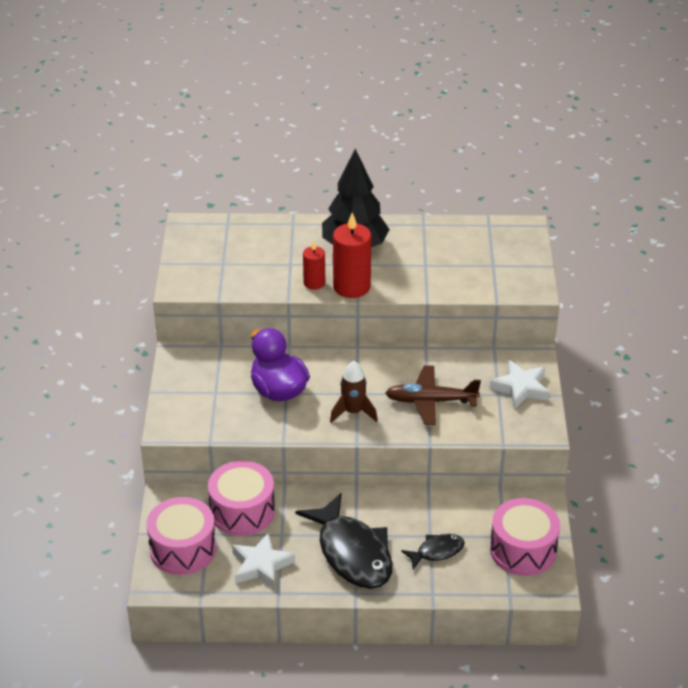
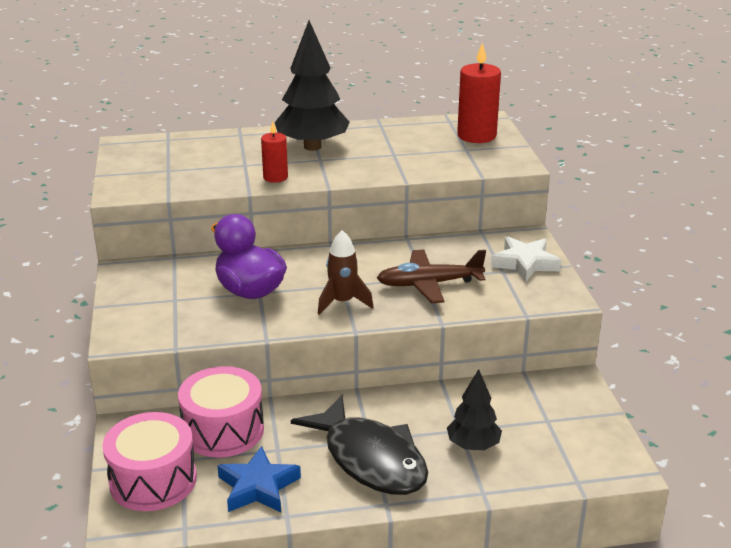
camera: 10 degrees left, 10 degrees down
white star [232,532,295,589] -> blue star [217,446,301,512]
red candle [333,212,371,298] -> red candle moved to [457,42,501,143]
black fish [401,534,465,569] -> black tree [447,369,502,450]
pink drum [490,498,560,576] -> none

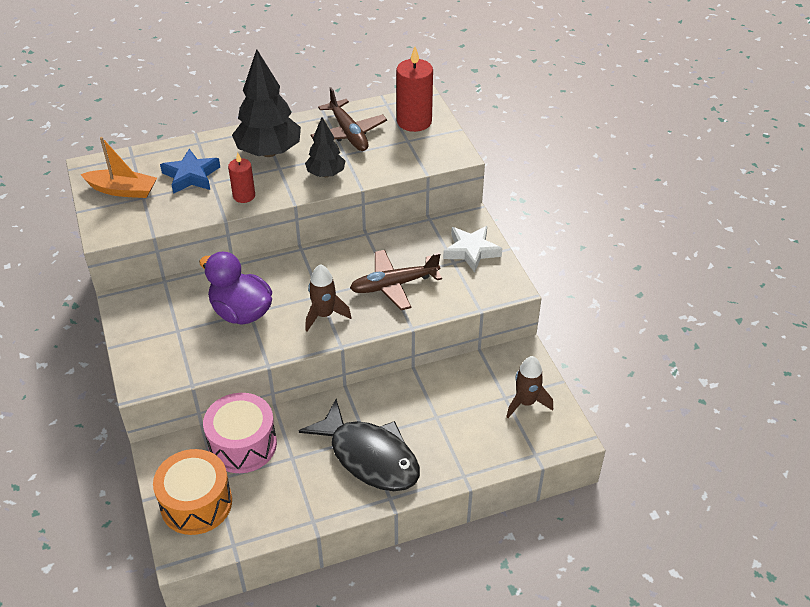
camera: 10 degrees left, 15 degrees up
pink drum [102,412,197,511] -> orange drum [153,449,232,535]
blue star [217,446,301,512] -> blue star moved to [160,149,220,194]
black tree [447,369,502,450] -> black tree moved to [305,117,345,177]
none -> orange boat [80,137,157,198]
none -> brown plane [310,87,387,151]
none -> brown rocket [506,356,553,418]

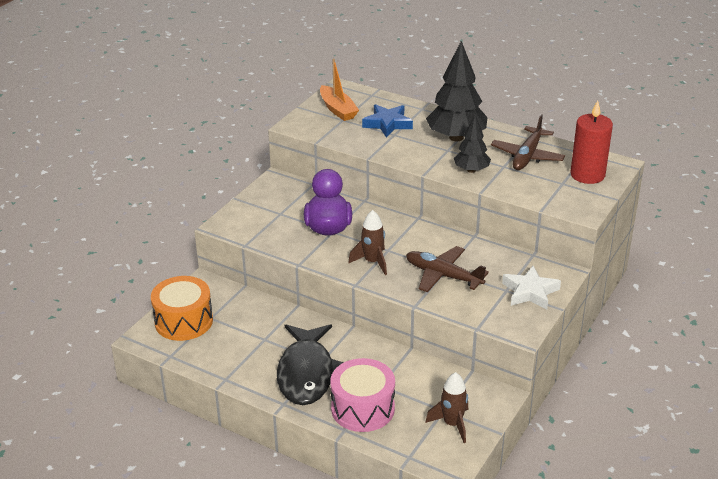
camera: 50 degrees right, 10 degrees down
pink drum [203,393,277,473] -> pink drum moved to [330,358,395,432]
red candle [228,153,255,203] -> none

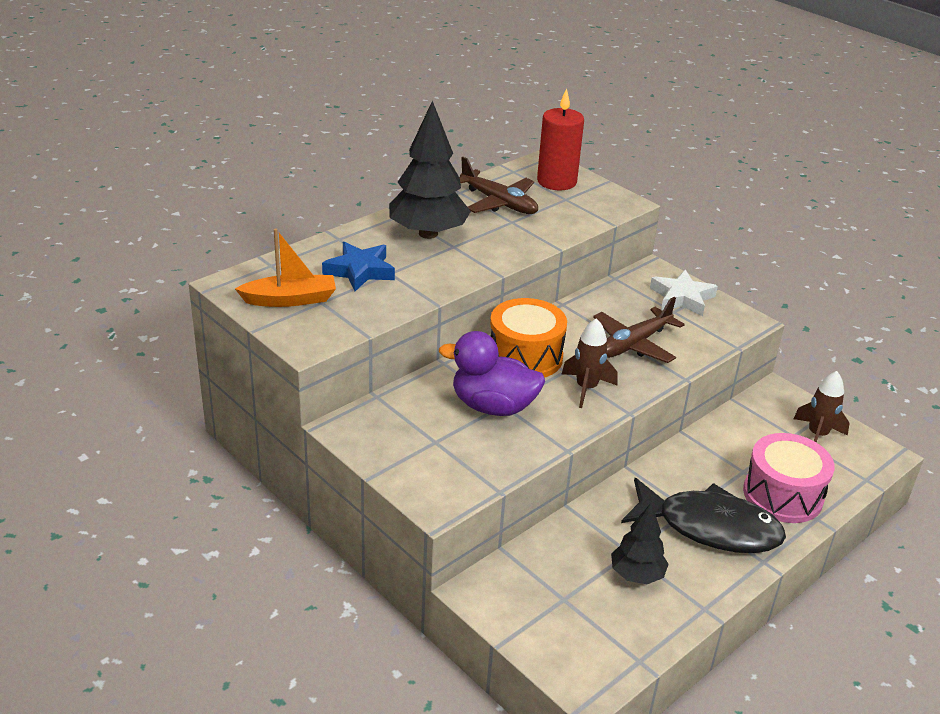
camera: 75 degrees left, 0 degrees up
orange drum [151,276,213,341] -> orange drum moved to [490,298,567,378]
black tree [454,115,491,173] -> black tree moved to [611,503,669,584]

